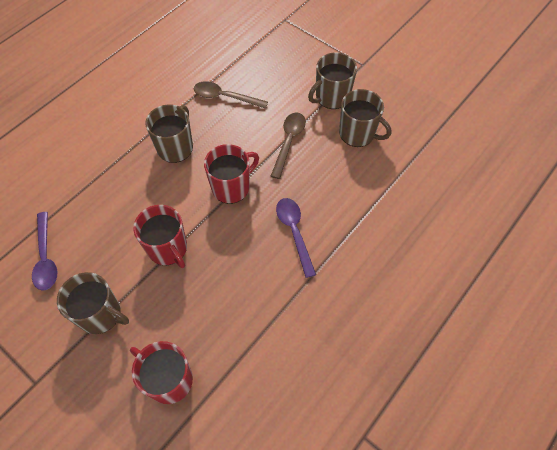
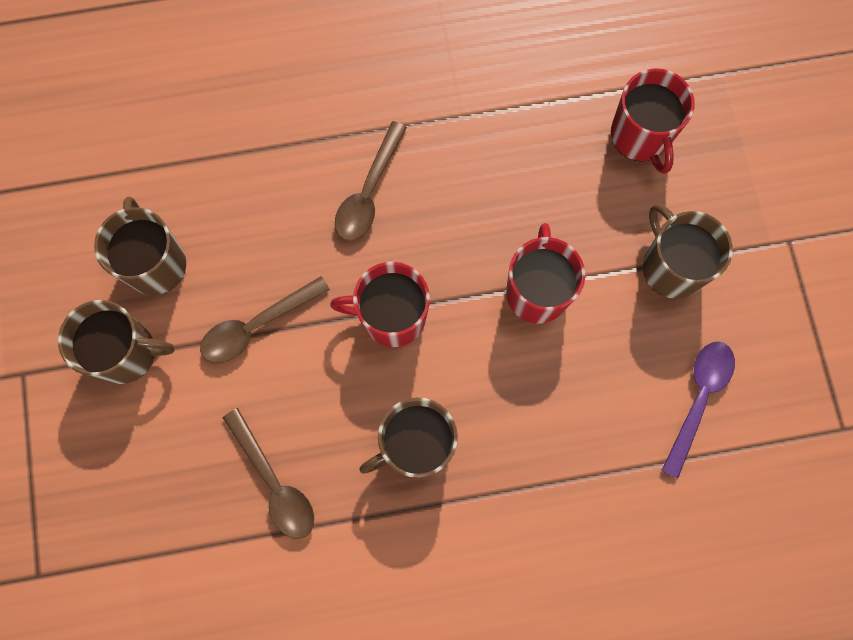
camera: 140 degrees left, 15 degrees up
purple spoon [276,198,316,278] -> brown spoon [335,121,407,241]

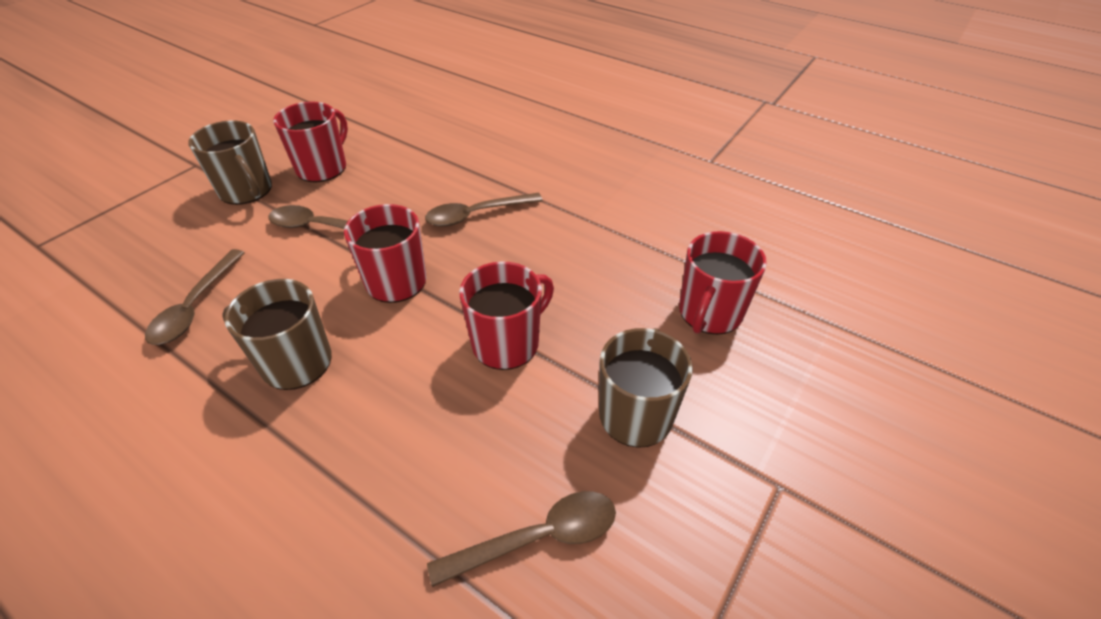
camera: 45 degrees right, 30 degrees down
brown mug [94,197,186,295] -> red mug [273,101,348,182]
purple spoon [661,341,735,478] -> brown spoon [427,491,616,587]

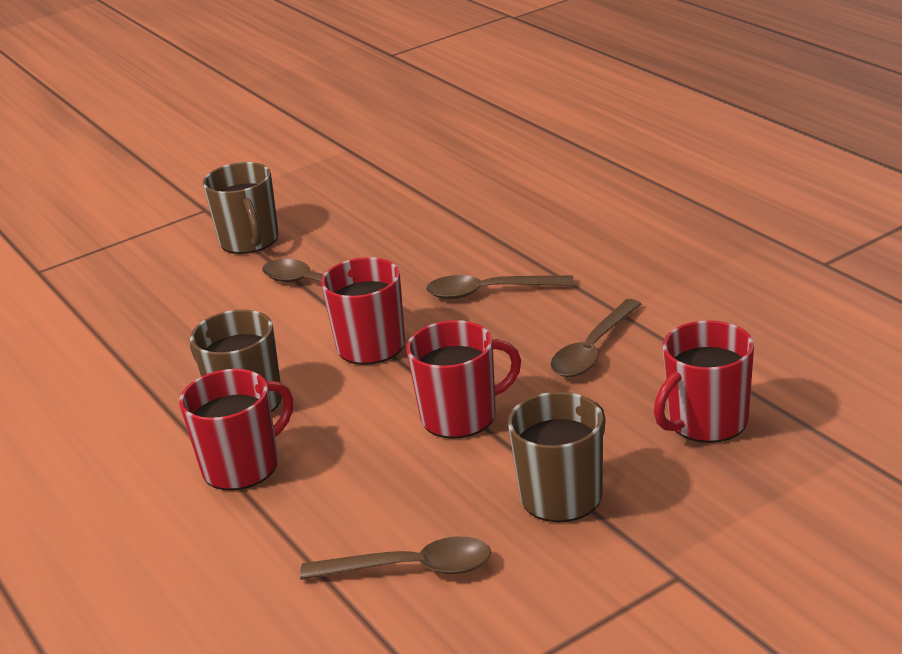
camera: 25 degrees right, 15 degrees down
brown spoon [145,249,245,345] -> brown spoon moved to [550,299,641,377]
red mug [273,101,348,182] -> red mug moved to [179,369,293,491]

